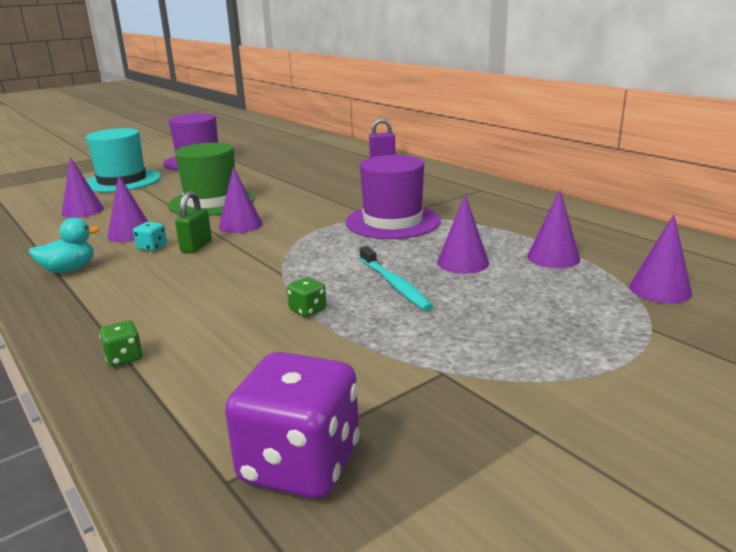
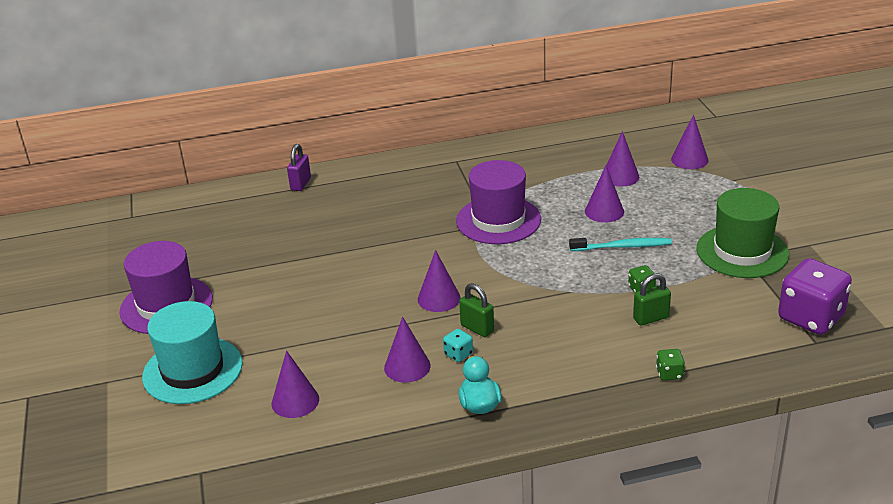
camera: 65 degrees left, 10 degrees up
green hat [168,143,255,216] -> green hat moved to [696,188,789,278]
none -> green padlock [633,273,671,326]

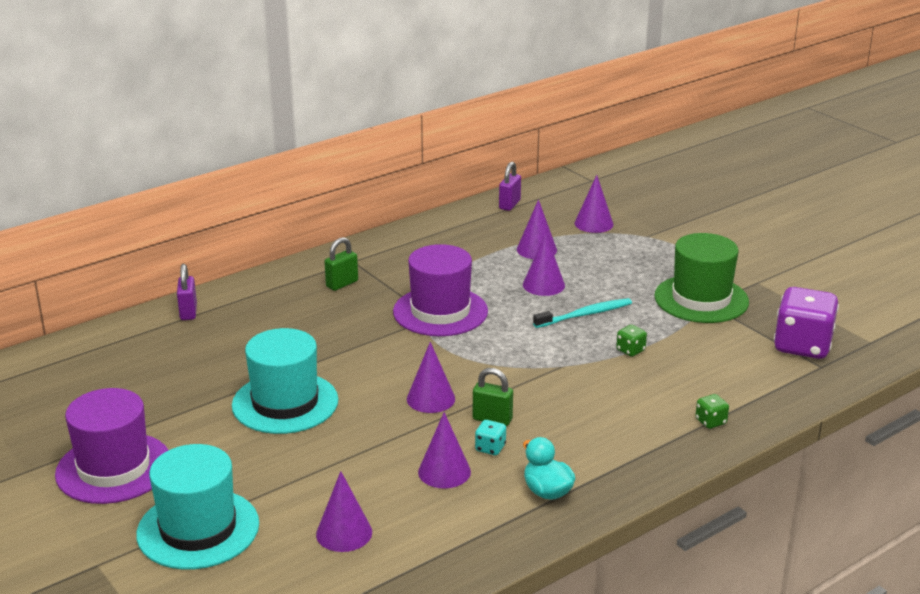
camera: 25 degrees left, 5 degrees down
green padlock [633,273,671,326] -> green padlock moved to [324,237,358,291]
none -> turquoise hat [232,328,338,434]
none -> purple padlock [499,162,521,211]

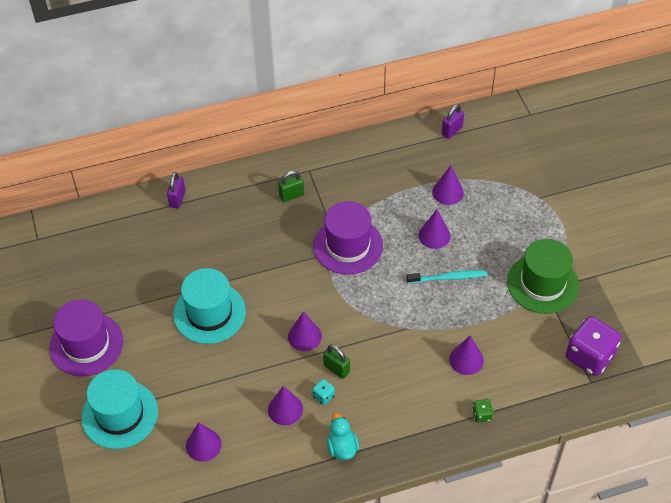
camera: 20 degrees right, 25 degrees up
purple cone [575,175,613,233] -> purple cone moved to [449,335,484,375]
green dice [616,325,647,357] -> none

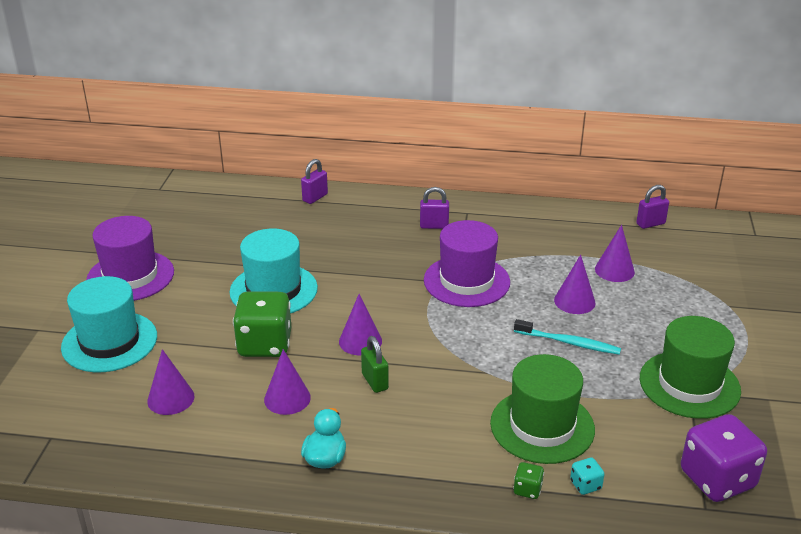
camera: 25 degrees right, 20 degrees down
green padlock [278,170,304,202] -> purple padlock [420,187,449,229]
turquoise dice [312,379,335,405] -> turquoise dice moved to [570,457,605,495]
purple cone [449,335,484,375] -> green hat [490,354,595,464]
none -> green dice [233,291,291,357]

